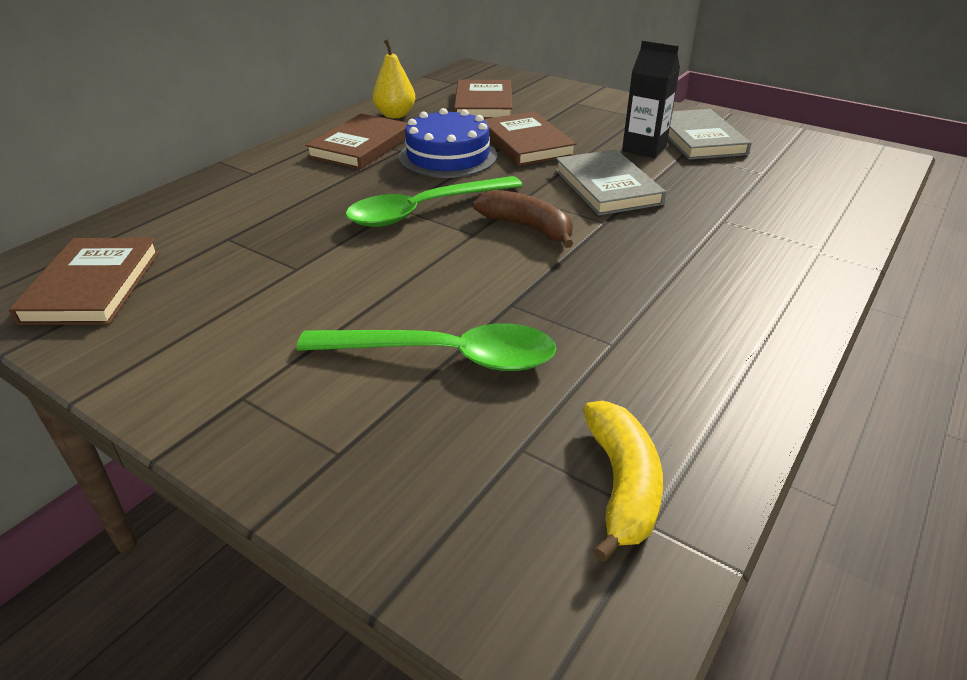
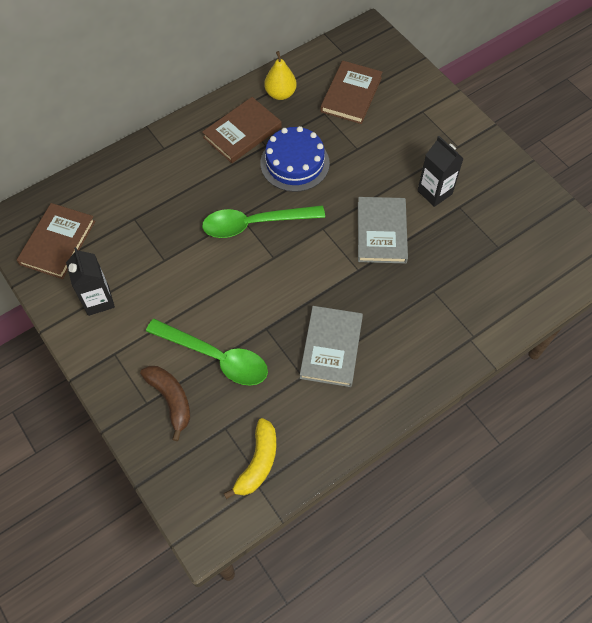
camera: 20 degrees right, 25 degrees up
brown banana [473,190,573,248] -> brown banana moved to [140,366,190,441]
brown book [484,111,577,166] -> none
grey book [668,109,751,160] -> grey book moved to [300,306,363,387]
none -> black carton [66,247,115,316]

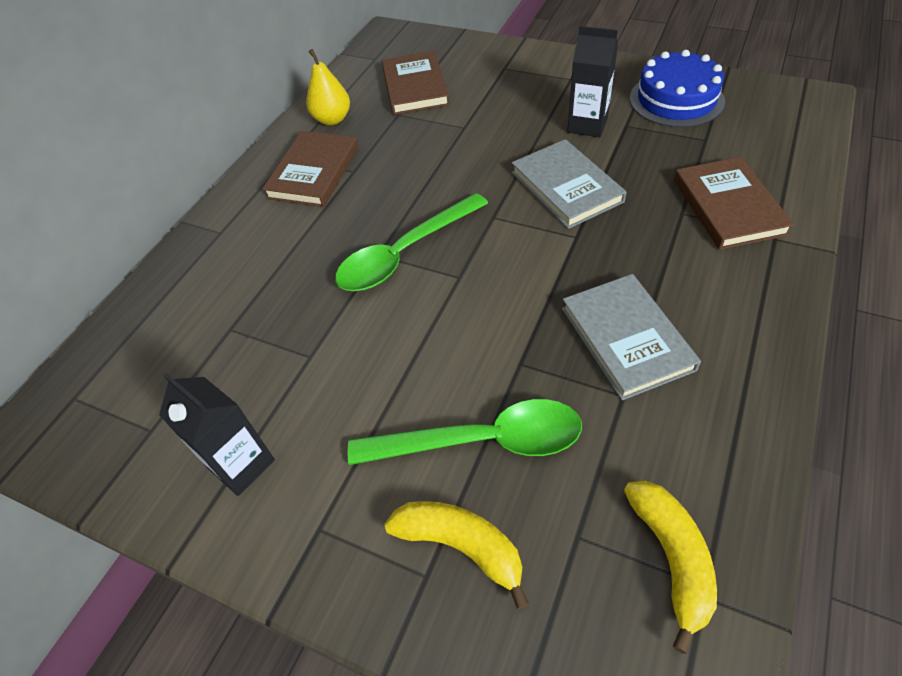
camera: 25 degrees left, 10 degrees down
brown book [17,203,95,279] -> brown book moved to [674,157,794,250]
brown banana [140,366,190,441] -> yellow banana [384,501,529,609]
blue cake [260,126,330,192] -> blue cake moved to [630,50,725,127]

